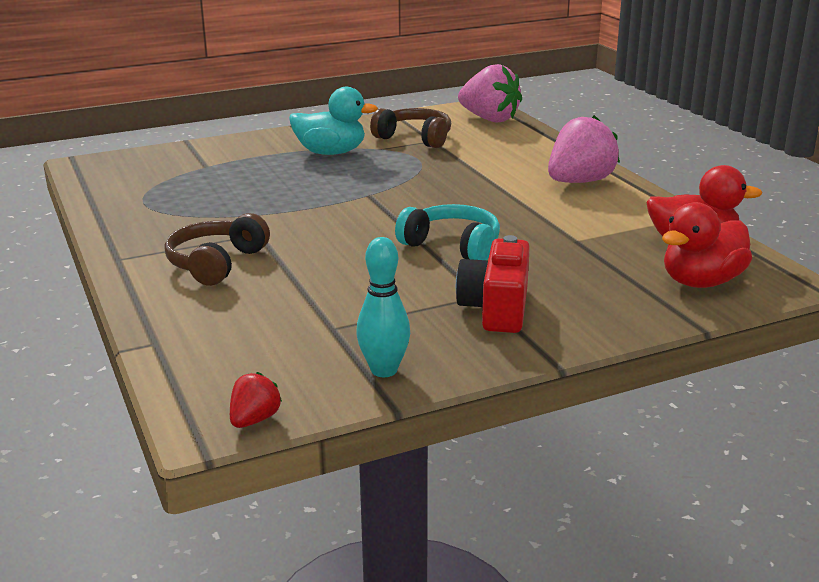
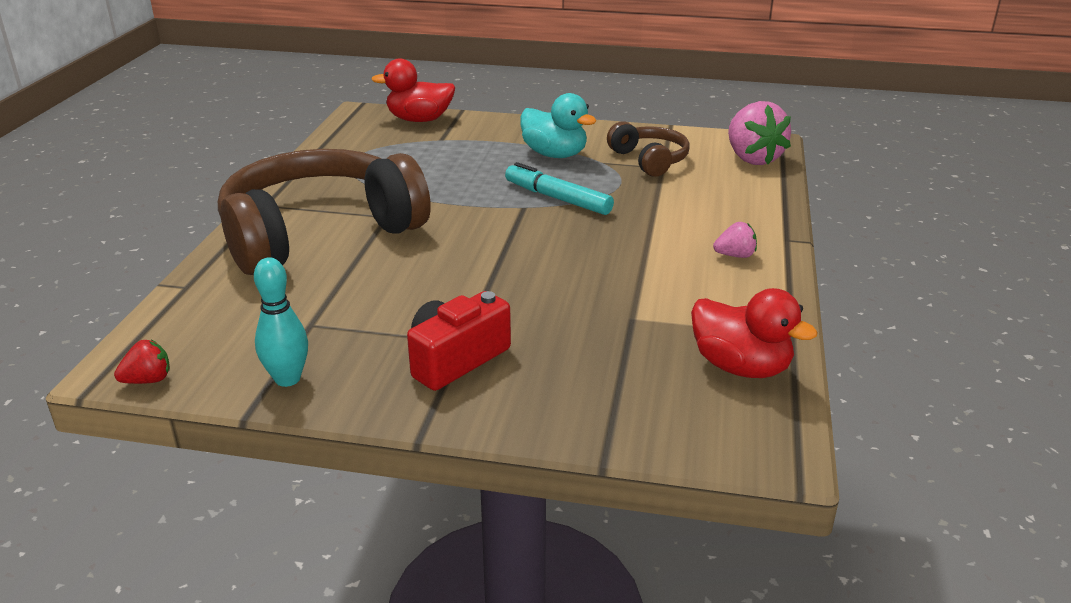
camera: 35 degrees right, 5 degrees up
brown headphones [164,213,270,286] -> brown headphones [218,149,431,275], size x2.11
turquoise headphones [395,204,500,260] -> none
pink strawberry [548,115,620,183] -> pink strawberry [713,222,757,258], size x0.49
red duck [662,202,752,288] -> red duck moved to [371,58,455,122]
none -> turquoise marker [505,162,614,215]

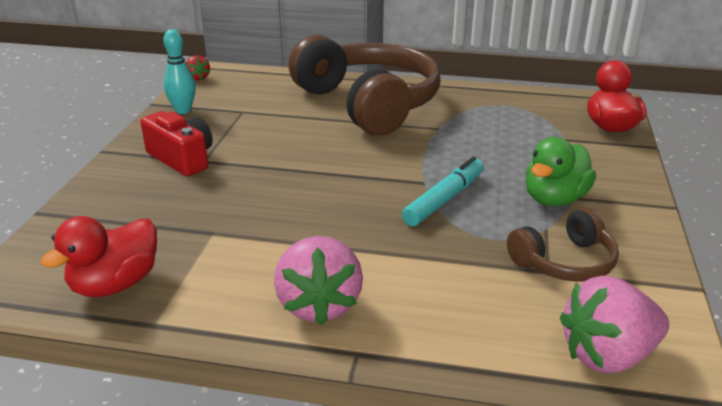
camera: 90 degrees right, 0 degrees up
turquoise duck [521,93,597,158] -> green duck [526,137,596,206]
pink strawberry [713,222,757,258] -> pink strawberry [274,236,363,325], size x2.05

